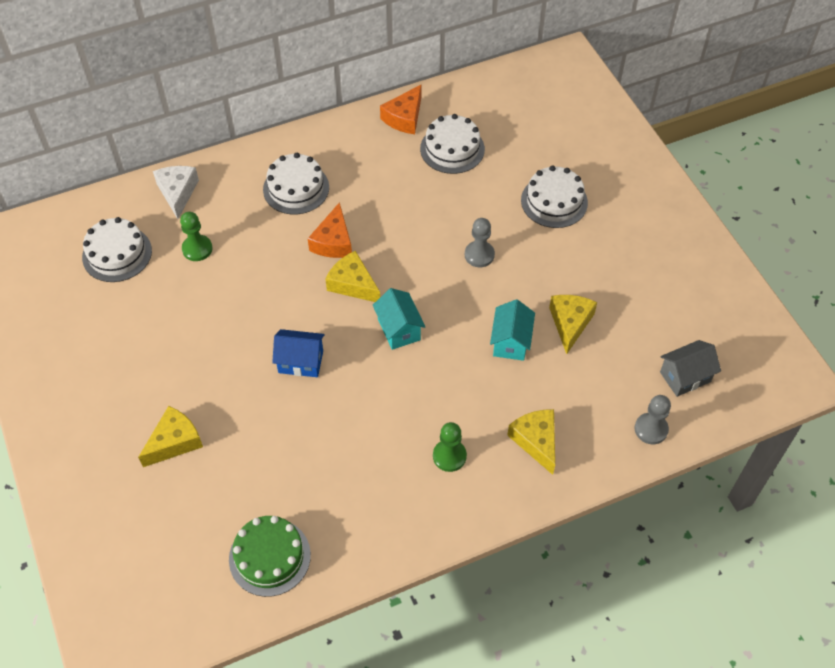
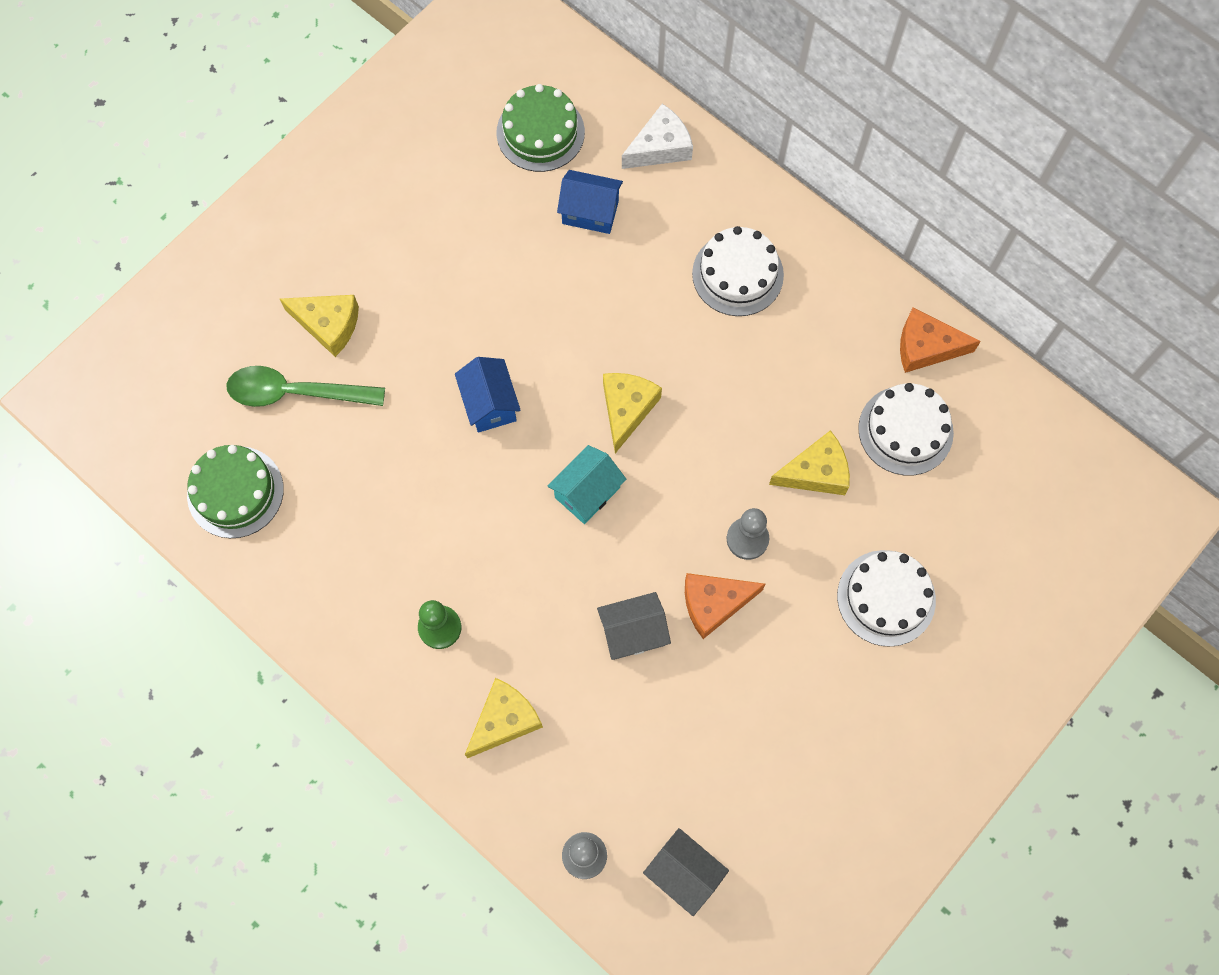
camera: 65 degrees right, 15 degrees up
white cake [82,217,152,282] -> green cake [496,84,585,172]
green pawn [180,212,213,261] -> blue house [557,170,623,234]
orange cheese [308,202,352,258] -> orange cheese moved to [685,573,765,639]
turquoise house [490,299,535,361] -> grey house [597,592,671,660]
yellow cheese [549,295,597,354] -> yellow cheese moved to [769,430,850,495]
none -> green spoon [226,366,385,407]

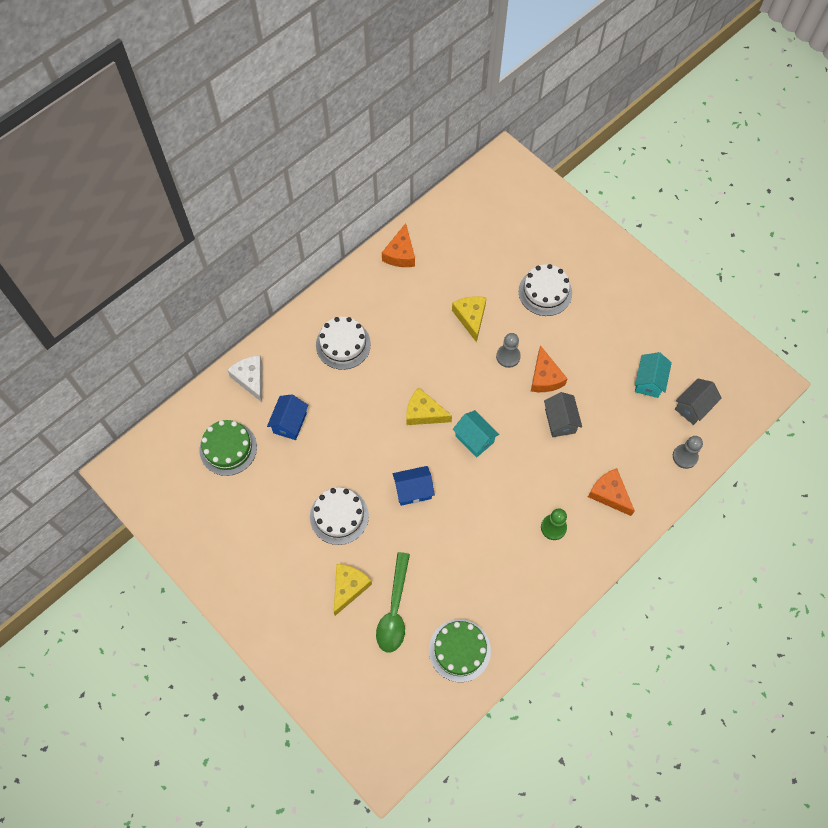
camera: 85 degrees left, 5 degrees down
yellow cheese [465,678,543,758] -> orange cheese [588,468,635,516]
white cake [858,383,954,476] -> white cake moved to [310,487,369,545]
none -> turquoise house [635,352,672,398]

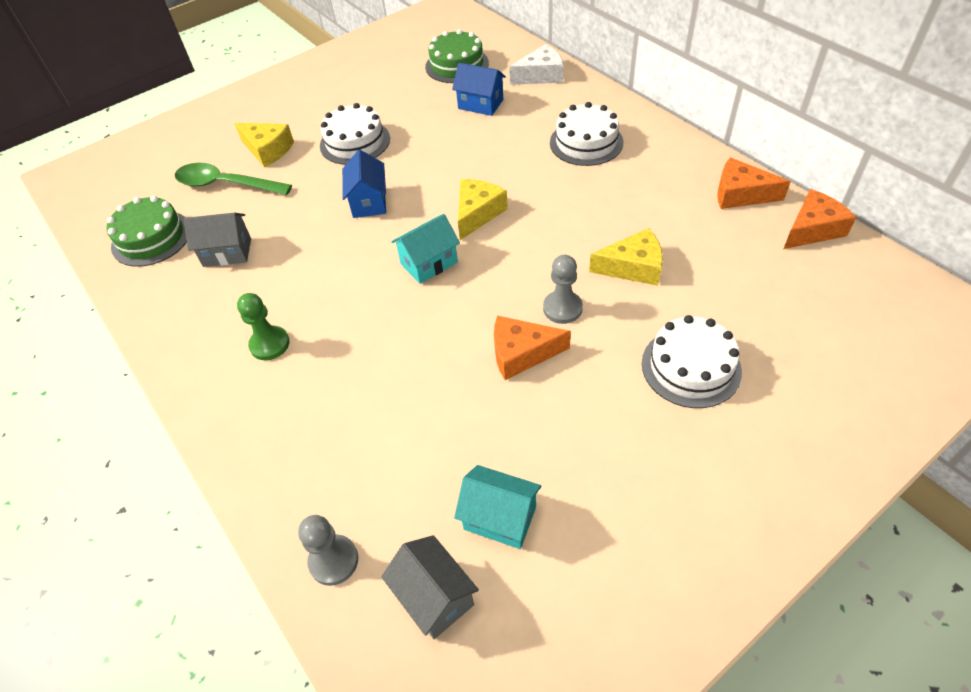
camera: 100 degrees right, 15 degrees down
grey house [544,392,582,437] -> grey house moved to [183,212,251,267]
orange cheese [588,468,635,516] -> orange cheese moved to [784,189,856,249]

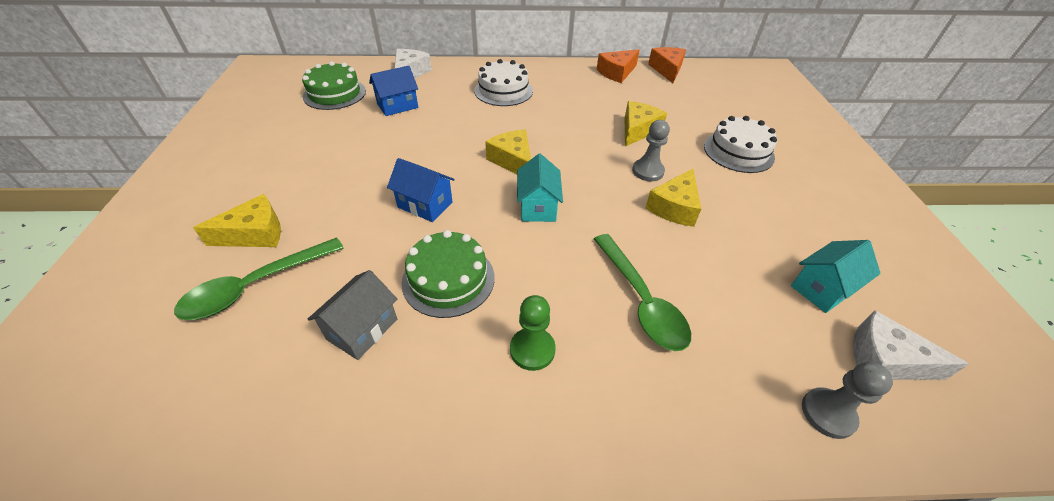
camera: 60 degrees left, 5 degrees down
green cake [106,196,187,267] -> green cake moved to [402,230,495,318]
white cake [320,103,390,165] -> none
grey house [381,535,479,639] -> white cheese [853,310,969,380]
orange cheese [494,316,571,380] -> yellow cheese [645,169,701,227]
none -> green spoon [594,234,691,351]

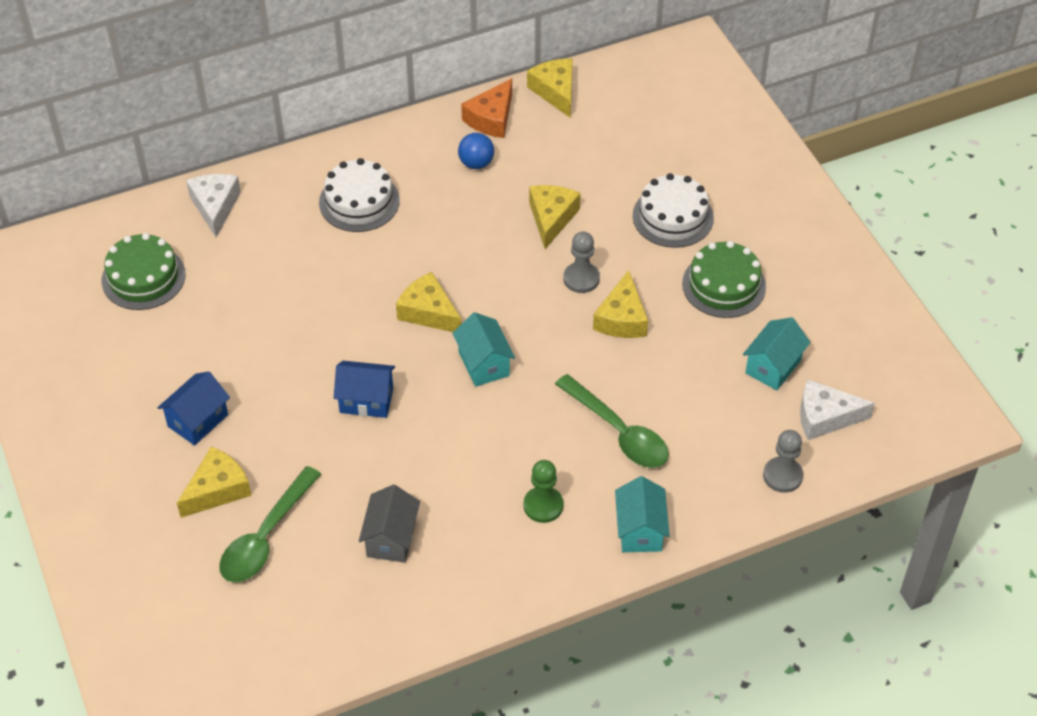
camera: 20 degrees left, 5 degrees up
blue house [369,66,418,116] -> blue house moved to [157,372,230,446]
green cake [402,230,495,318] -> green cake moved to [682,241,766,318]
orange cheese [648,47,686,83] -> yellow cheese [527,59,573,117]
none -> blue ball [458,133,494,169]
none -> turquoise house [615,476,670,552]

